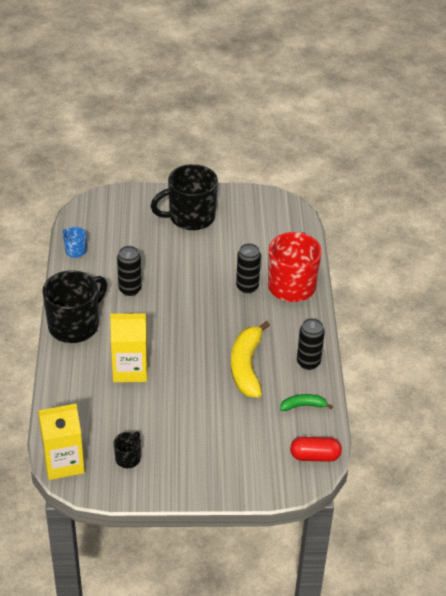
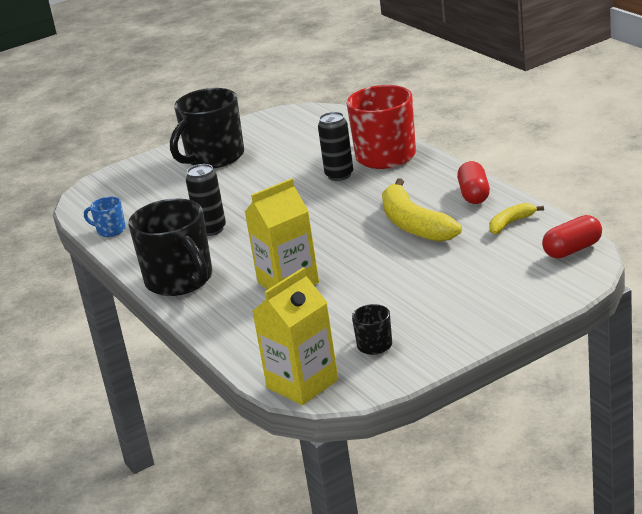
camera: 25 degrees left, 15 degrees down
black mug [43,270,107,343] -> black mug turned 135 degrees clockwise [128,199,212,296]
green banana [280,394,333,411] -> yellow banana [489,203,544,234]
black can [297,318,325,370] -> red capsule [457,161,490,204]

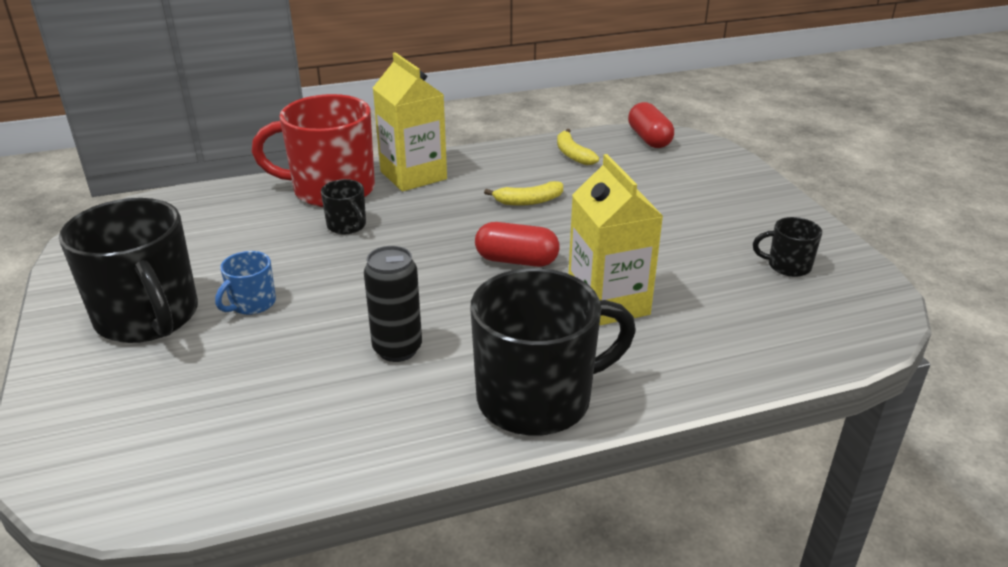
camera: 80 degrees left, 5 degrees up
blue mug [84,197,126,237] -> blue mug moved to [215,251,276,315]
yellow carton [252,268,338,405] -> yellow carton moved to [373,52,447,191]
black can [318,112,353,181] -> black mug [321,179,366,235]
yellow banana [382,178,462,242] -> yellow banana [484,181,563,206], size x0.51
red capsule [457,161,490,204] -> red capsule moved to [475,222,559,267]

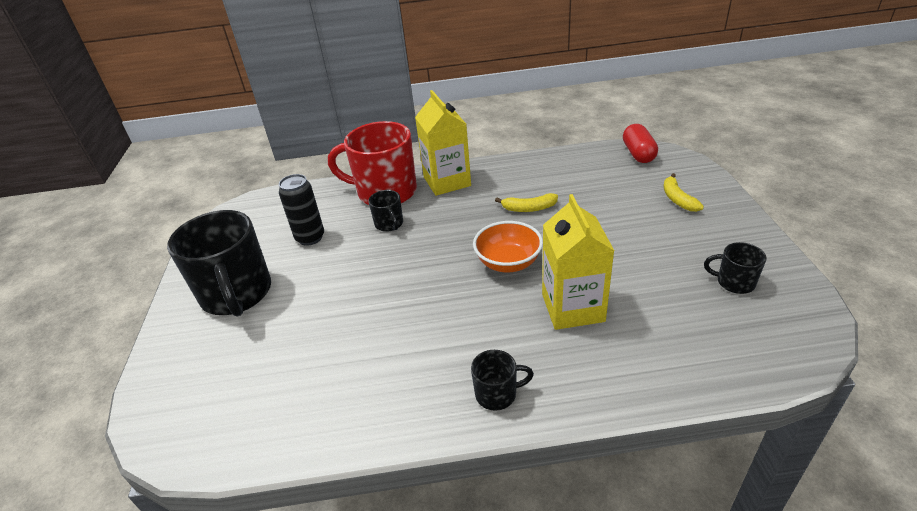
camera: 15 degrees right, 5 degrees up
blue mug [215,251,276,315] -> none
black can [364,246,422,362] -> black can moved to [279,174,324,246]
black mug [471,268,636,436] -> black mug [471,350,534,411], size x0.46
red capsule [475,222,559,267] -> orange bowl [473,221,543,272]
yellow banana [557,129,599,165] -> yellow banana moved to [664,173,704,212]

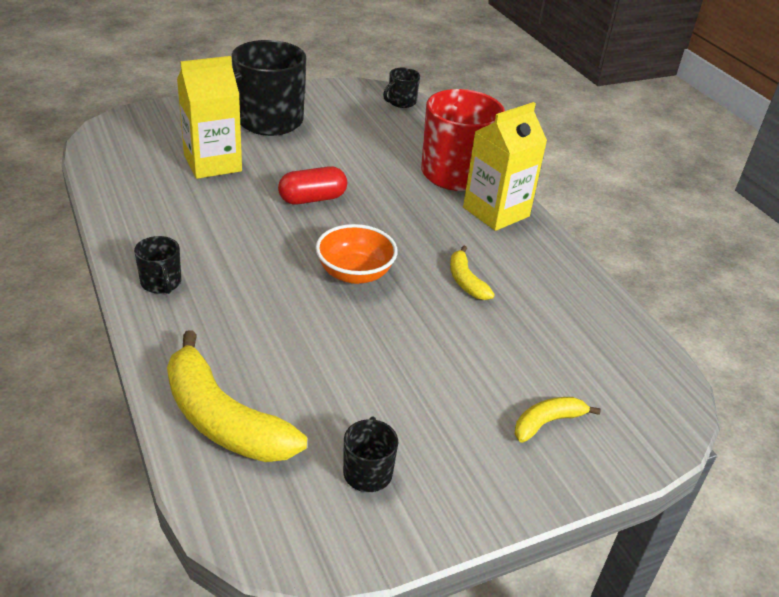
camera: 65 degrees right, 0 degrees up
black can [279,174,324,246] -> none
black mug [368,190,403,232] -> black mug moved to [383,68,420,108]
yellow carton [542,194,614,330] -> yellow carton moved to [177,56,242,179]
red capsule [623,124,658,163] -> red capsule moved to [278,166,347,205]
none -> yellow banana [167,331,307,462]

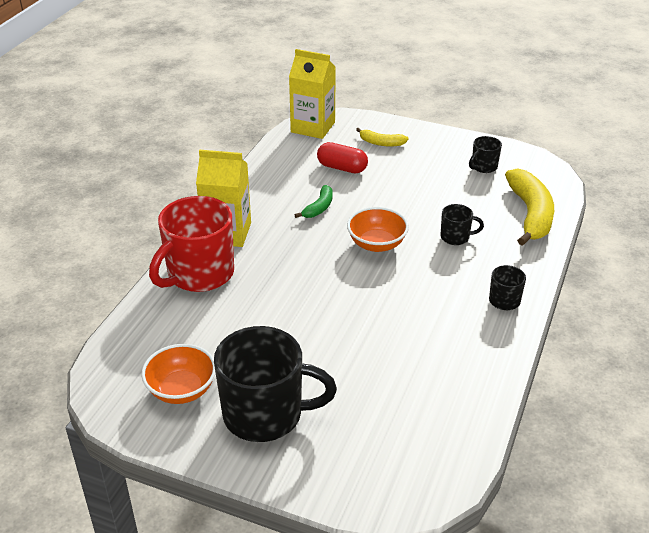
camera: 130 degrees left, 0 degrees up
yellow carton [177,56,242,179] -> yellow carton moved to [289,49,336,139]
red capsule [278,166,347,205] -> red capsule moved to [317,142,368,173]
black mug [383,68,420,108] -> black mug moved to [440,204,484,245]
yellow banana [450,246,495,300] -> green banana [295,185,333,218]
none -> orange bowl [141,344,216,404]

